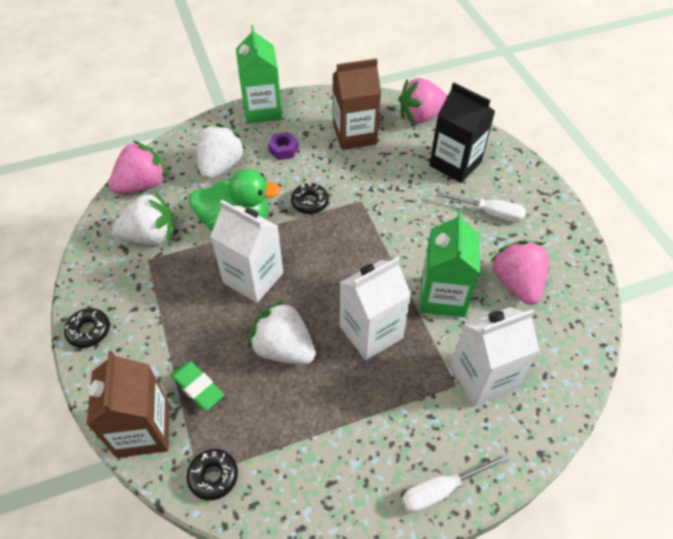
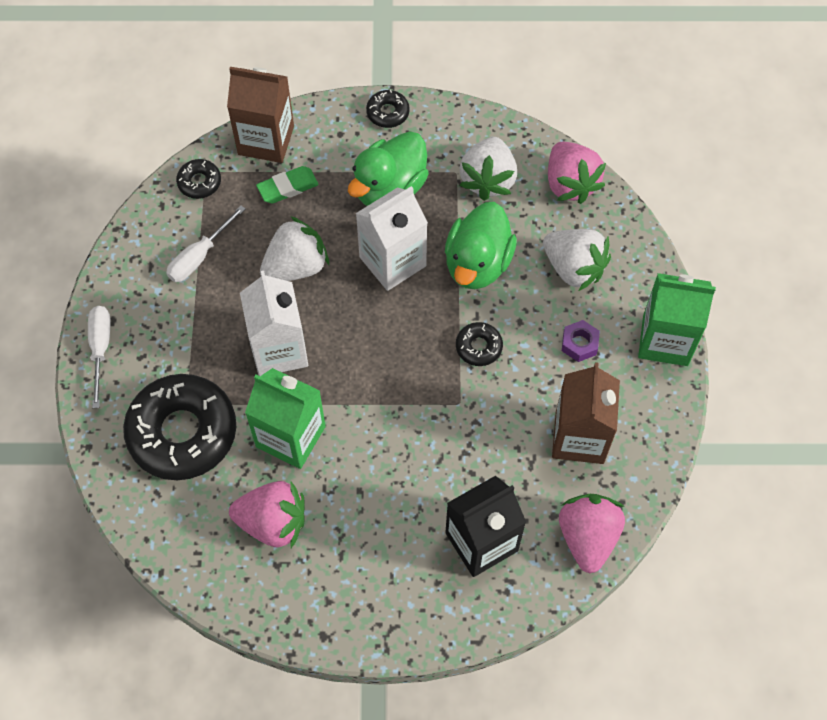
camera: 110 degrees right, 10 degrees up
white screwdriver [437,191,526,222] -> white screwdriver moved to [166,206,246,282]
white carton [451,307,539,407] -> black donut [123,374,236,480]
none -> green duck [348,131,429,206]

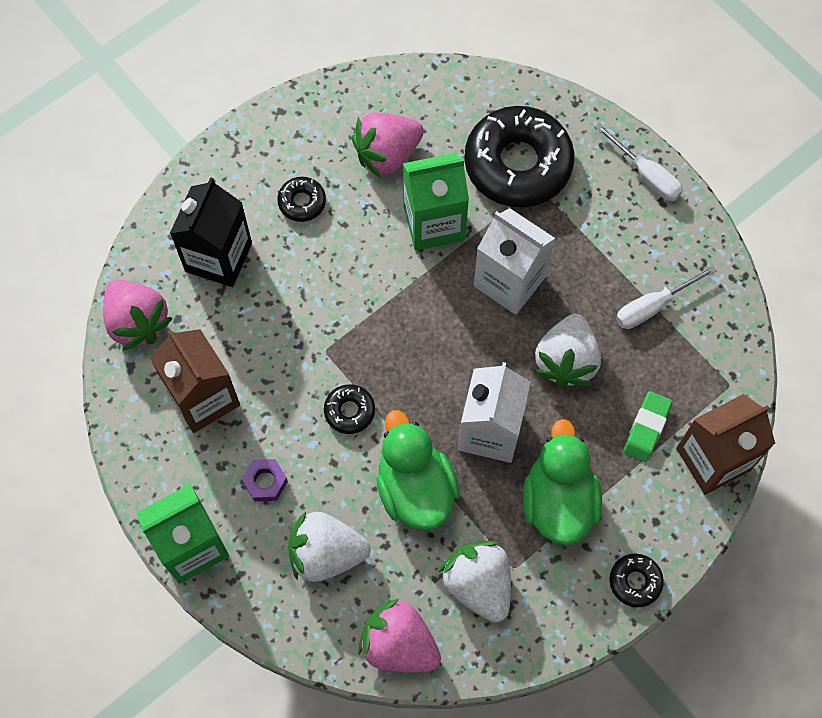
camera: 140 degrees right, 5 degrees up
white screwdriver [166,206,246,282] -> white screwdriver turned 120 degrees counterclockwise [616,265,717,329]
black donut [176,159,221,199] -> black donut moved to [277,177,326,222]

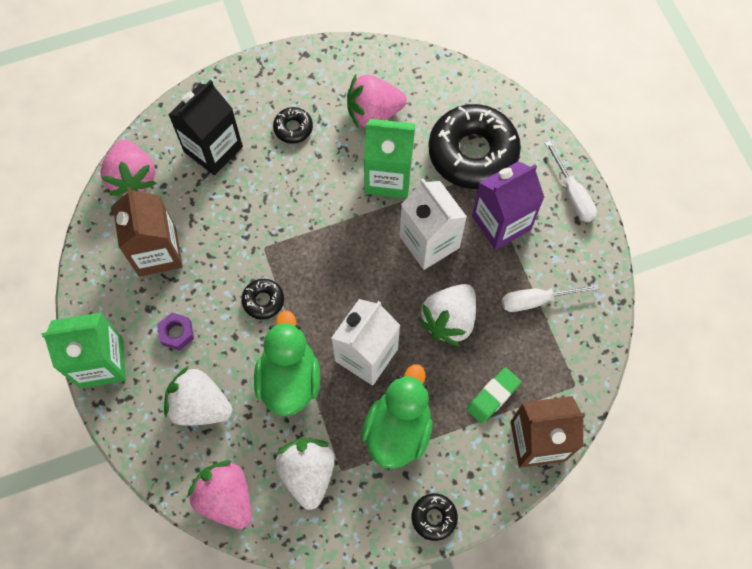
camera: 20 degrees right, 0 degrees up
none -> purple carton [472,161,545,250]

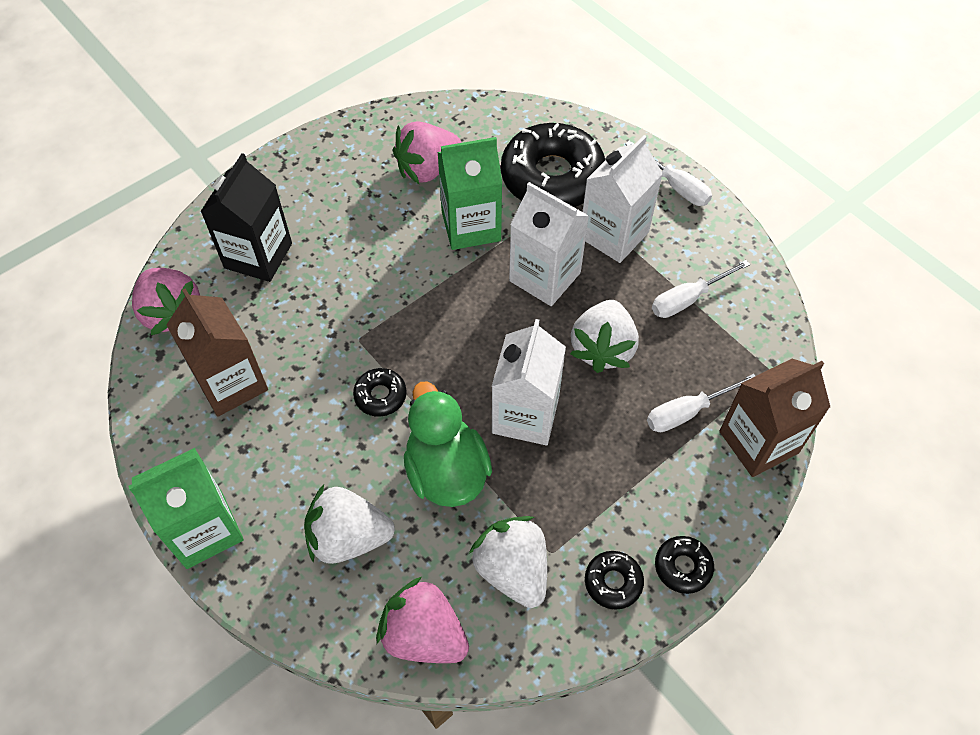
camera: 20 degrees left, 10 degrees down
purple nut [157,313,194,351] -> none
black donut [273,107,313,144] -> black donut moved to [585,551,644,610]
green duck [362,364,433,469] -> none
green eraser [466,367,521,424] -> white screwdriver [647,374,755,432]
purple carton [472,161,545,250] -> white carton [583,135,663,263]

